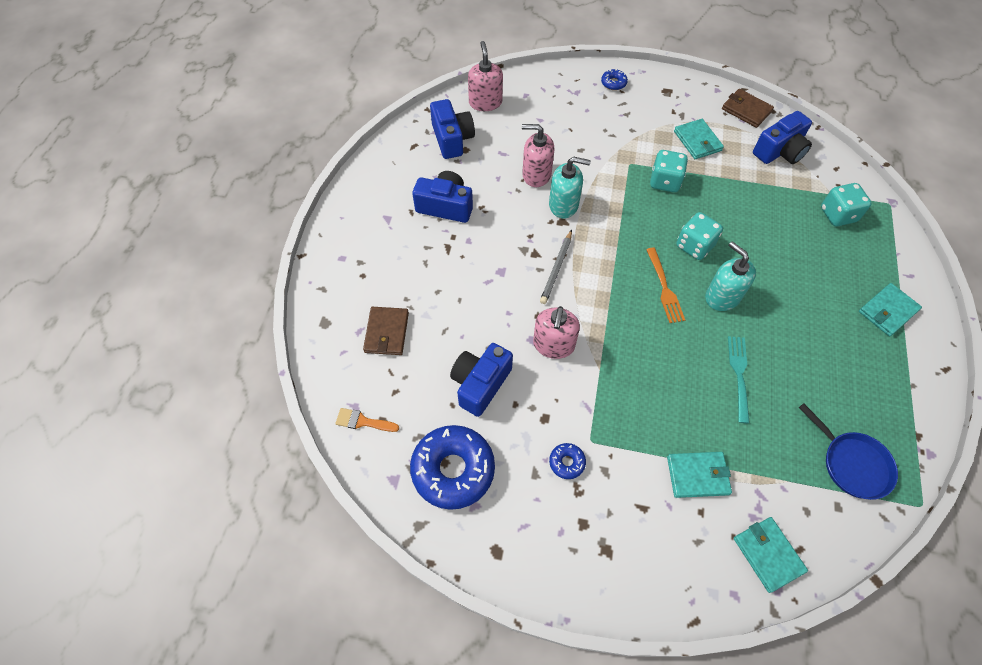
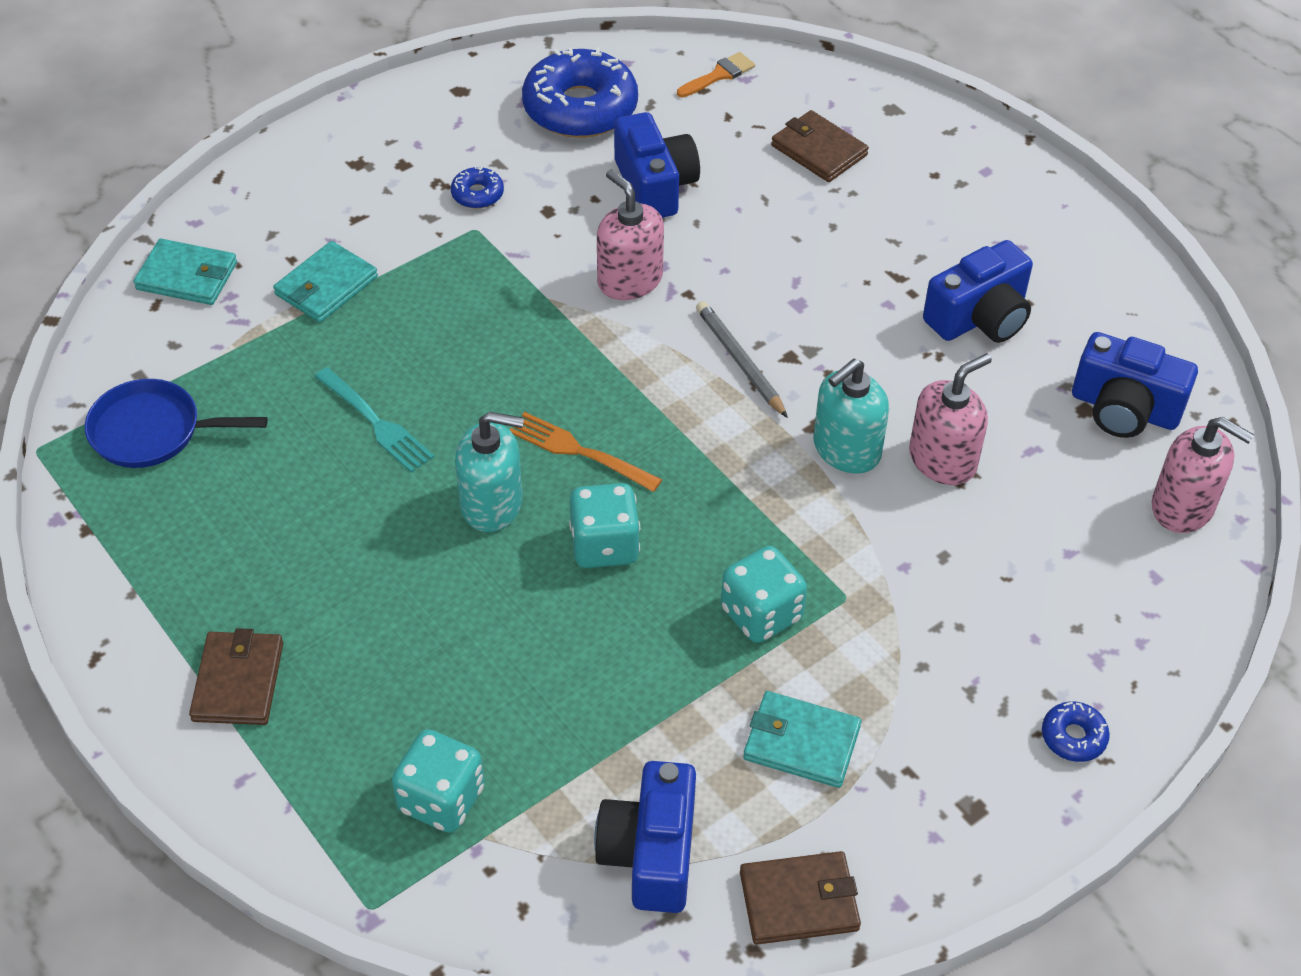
camera: 130 degrees right, 10 degrees down
turquoise wallet [859,283,922,336] -> brown wallet [189,628,283,725]

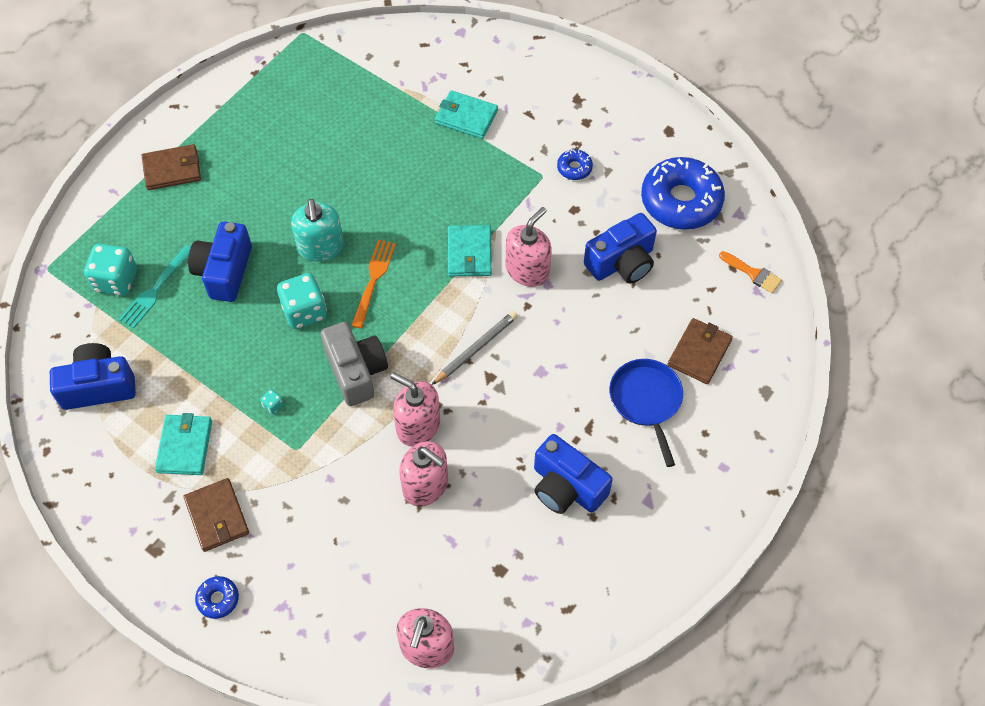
camera: 75 degrees right, 10 degrees up
blue pan [85,379,268,468] -> blue pan moved to [609,359,683,467]
turquoise wallet [134,239,237,305] -> turquoise wallet moved to [448,225,492,276]
turquoise fork [315,367,434,473] -> turquoise fork moved to [118,245,191,328]
turquoise dice [721,546,807,643] -> turquoise dice [260,389,284,414], size x0.42
brown wallet [740,851,861,945] -> brown wallet moved to [184,478,249,552]
turquoise soap dispenser [813,359,889,474] -> pink soap dispenser [390,372,440,447]
blue camera [1072,332,1198,438] -> blue camera moved to [188,222,252,302]
none -> grey camera [321,322,388,406]

